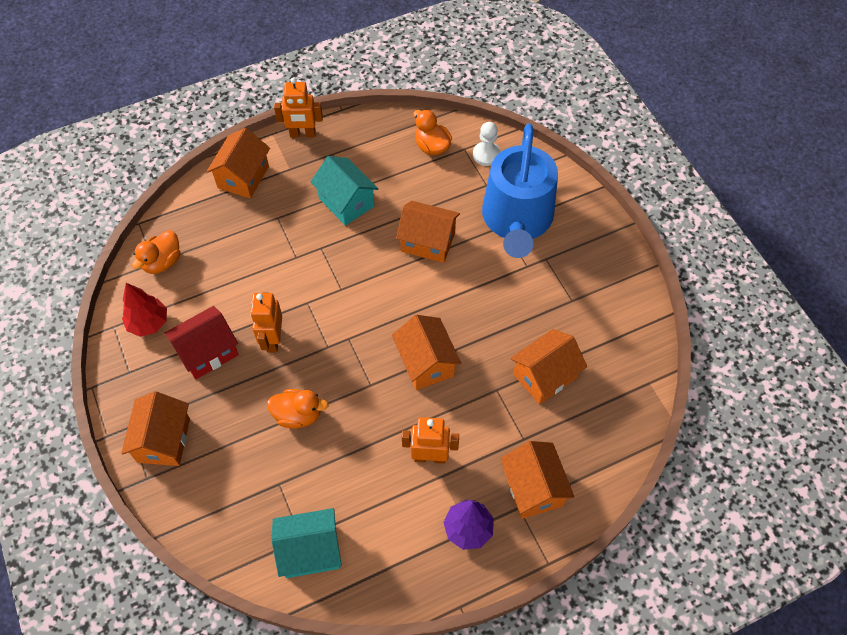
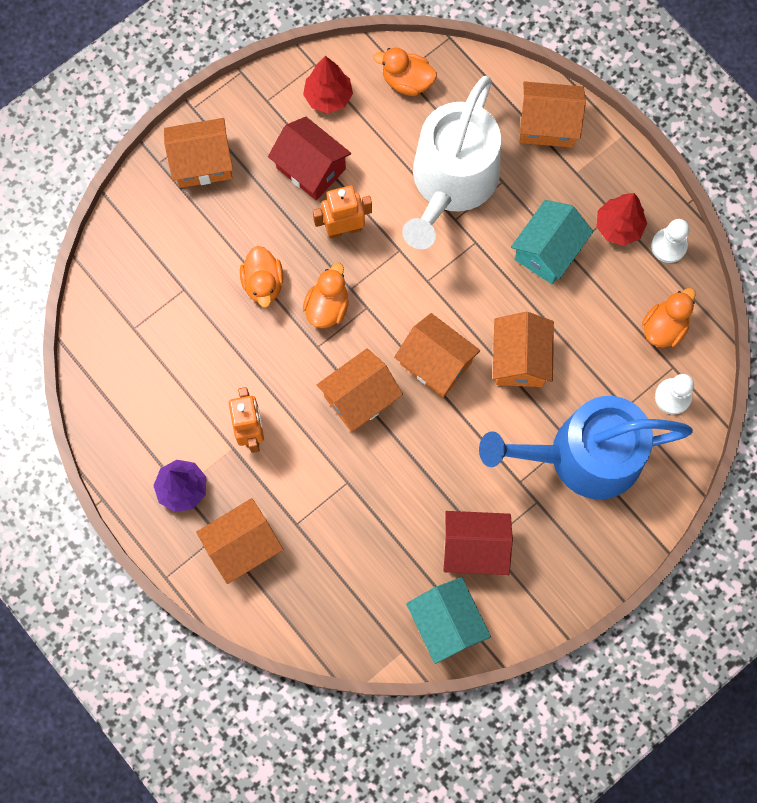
camera: 75 degrees right, 15 degrees up
turquoise house [271,508,342,578] -> turquoise house moved to [406,577,491,664]
orange robot [274,78,323,137] -> none
orange house [510,329,587,404] -> orange house moved to [394,313,480,397]
none -> orange duck [303,263,349,328]
none -> white watering can [402,76,501,249]
none -> red house [444,511,513,575]
none -> red tree [596,193,647,246]
none -> white pawn [651,219,689,263]

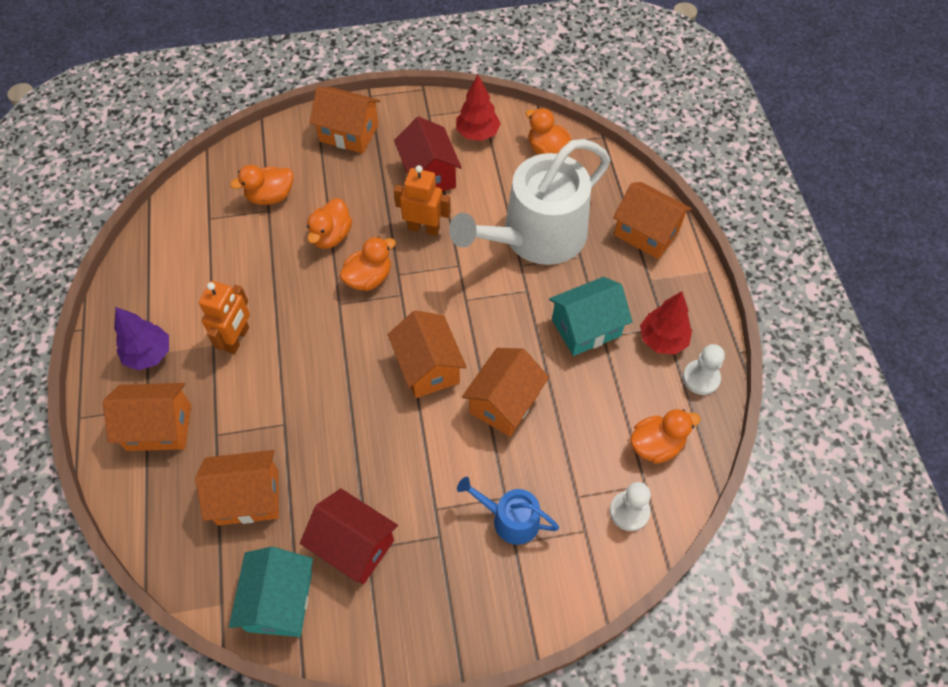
camera: 30 degrees right, 15 degrees down
orange house [317,348,403,432] -> orange house moved to [195,450,279,526]
blue watering can [479,396,693,499] -> blue watering can [457,477,559,545], size x0.46
none -> orange duck [230,165,293,205]

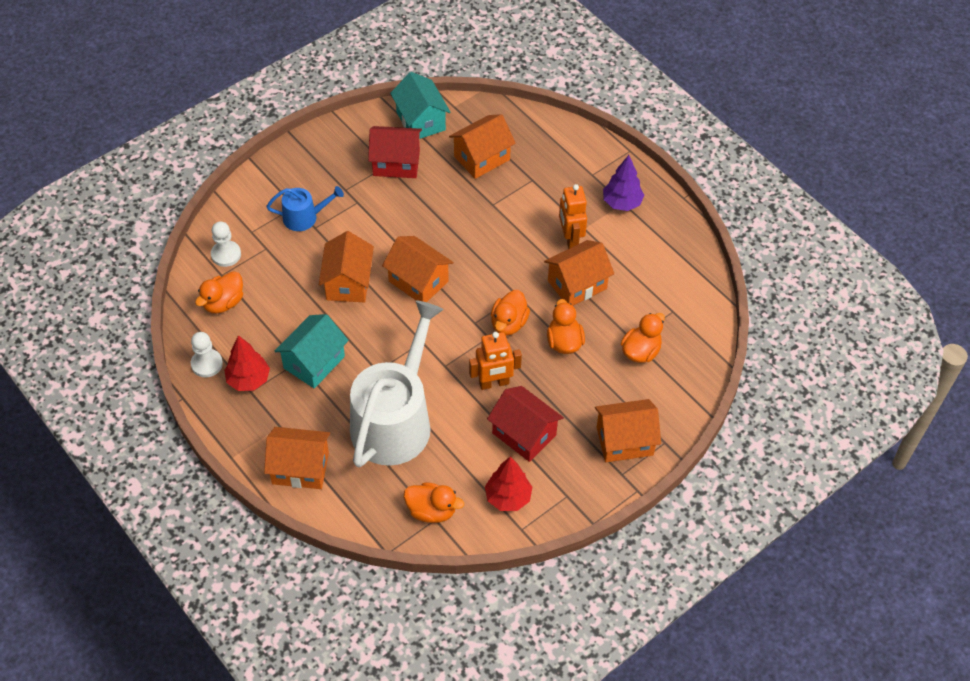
camera: 150 degrees right, 5 degrees down
orange house [103,383,191,451] -> orange house moved to [544,240,614,306]

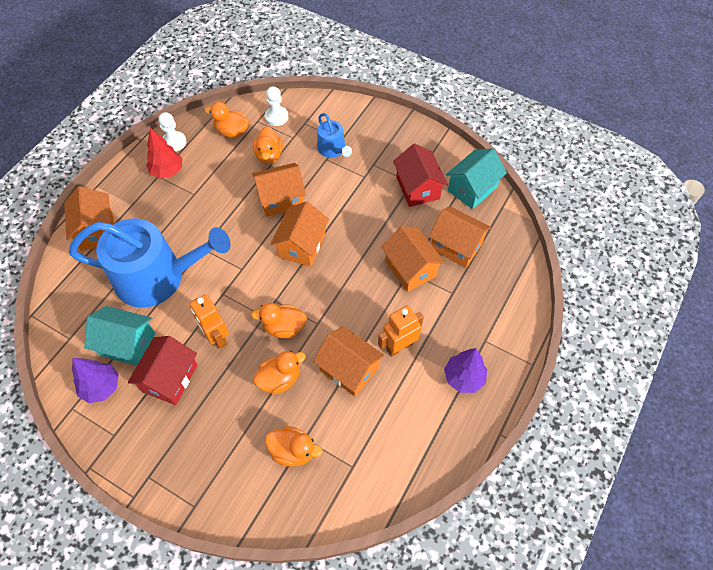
camera: 70 degrees right, 5 degrees up
turquoise house [275,314,349,389] -> turquoise house moved to [84,306,155,366]
white watering can [350,300,444,468] -> blue watering can [69,218,230,308]
orange duck [404,482,464,523] -> orange duck moved to [253,126,283,164]
red tree [485,456,532,511] -> purple tree [72,358,119,403]
orange house [595,399,661,462] -> orange house moved to [381,226,445,292]

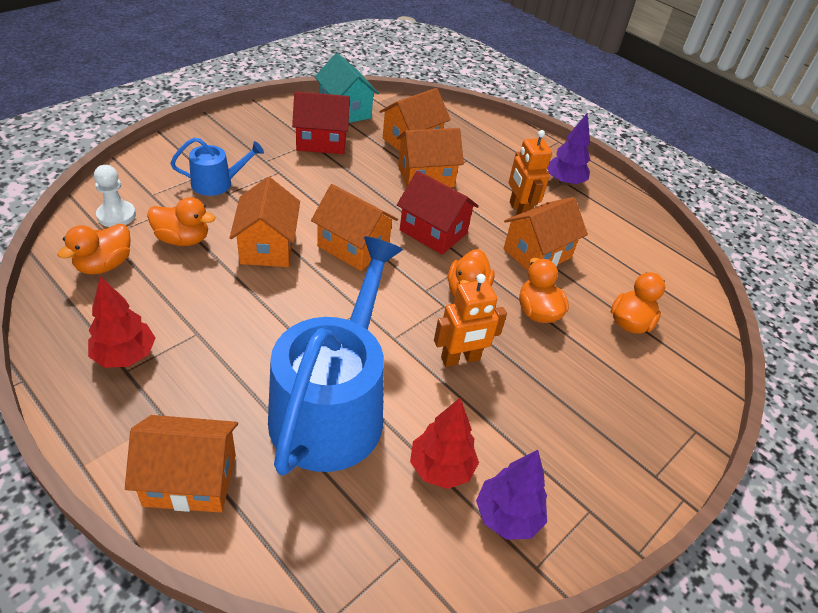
camera: 80 degrees left, 15 degrees down
turquoise house [84,306,155,366] -> red tree [410,398,479,489]
red house [127,336,197,405] -> red house moved to [397,171,479,255]
white pawn [158,112,186,152] -> none

